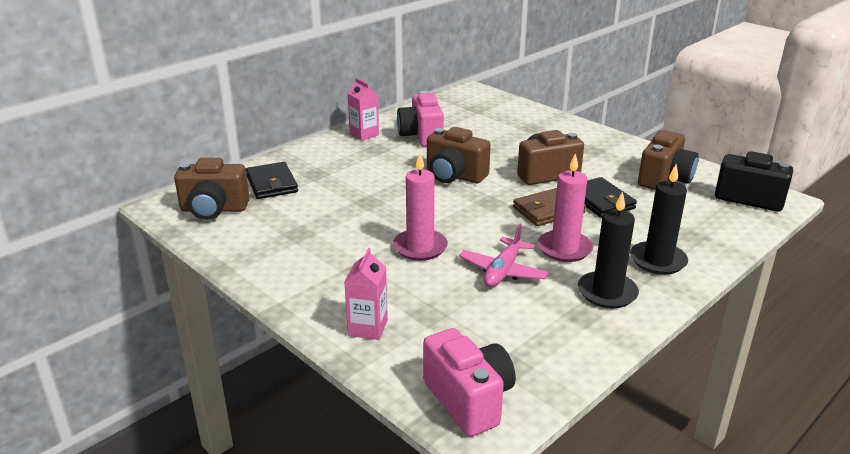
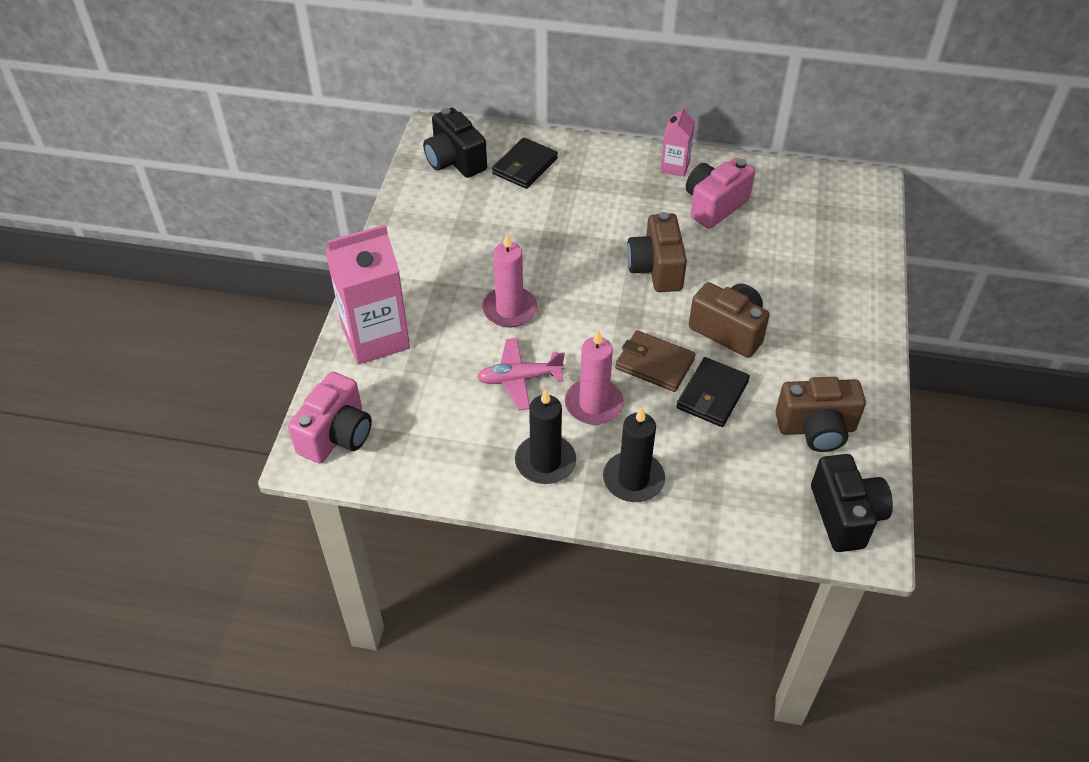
camera: 55 degrees right, 20 degrees up
brown camera [174,158,249,220] -> black camera [423,108,487,178]
pink carton [345,248,388,340] -> pink carton [325,224,410,365], size x1.91

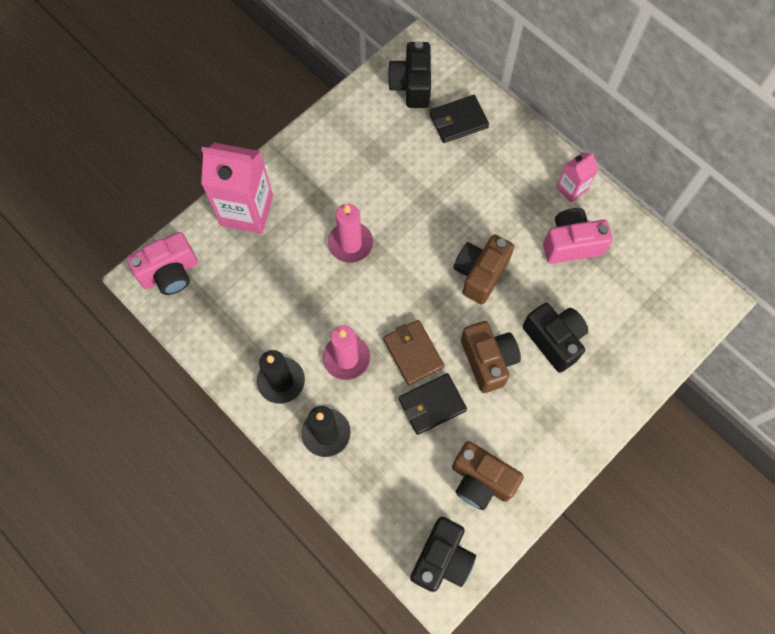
camera: 35 degrees right, 20 degrees up
pink plane [477,338,565,410] -> none
none -> black camera [523,303,588,373]

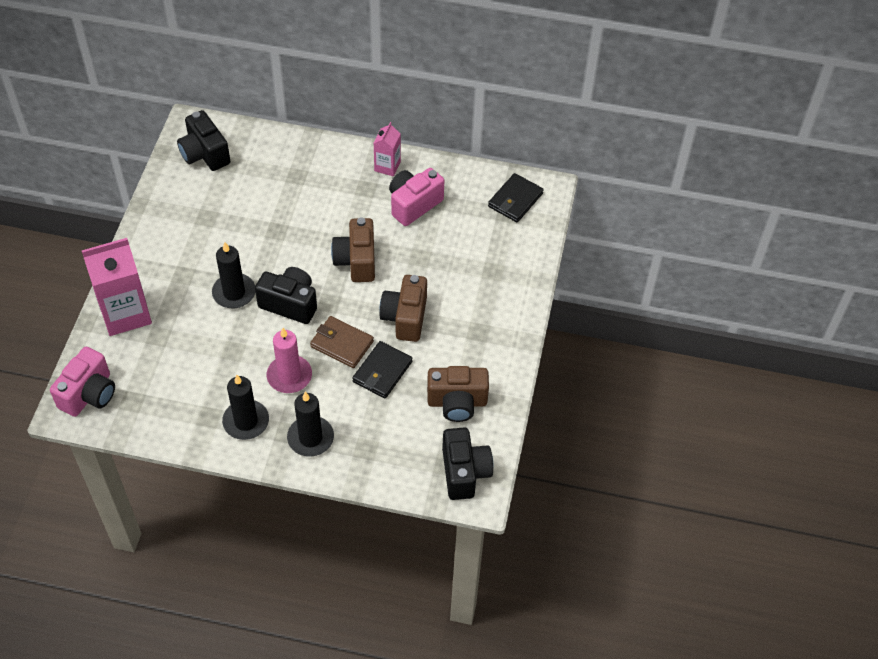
camera: 35 degrees left, 15 degrees down
pink candle [328,204,373,263] -> black candle [212,242,255,308]
black wallet [429,95,489,143] -> black wallet moved to [488,173,544,222]
brown camera [461,321,521,393] -> brown camera turned 120 degrees counterclockwise [379,275,427,342]
black camera [523,303,588,373] -> black camera moved to [255,267,317,324]

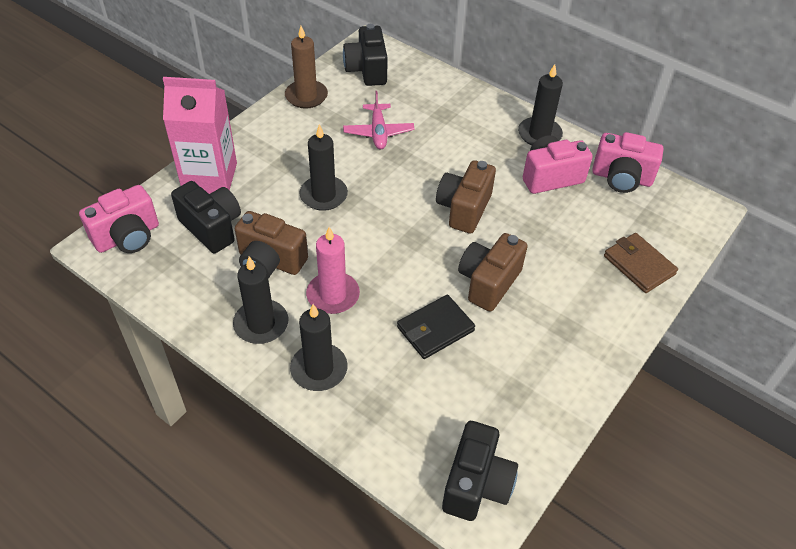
camera: 25 degrees right, 5 degrees down
black camera [255,267,317,324] -> black camera moved to [171,181,241,253]
brown wallet [310,316,374,368] -> brown wallet moved to [604,233,678,293]
pink carton [374,122,401,176] -> black candle [518,64,563,145]
brown camera [427,366,489,422] -> brown camera moved to [235,211,308,278]
black wallet [488,173,544,222] -> none
none -> brown candle [285,26,328,109]
none -> pink plane [343,91,415,149]
none -> pink camera [592,132,664,193]

